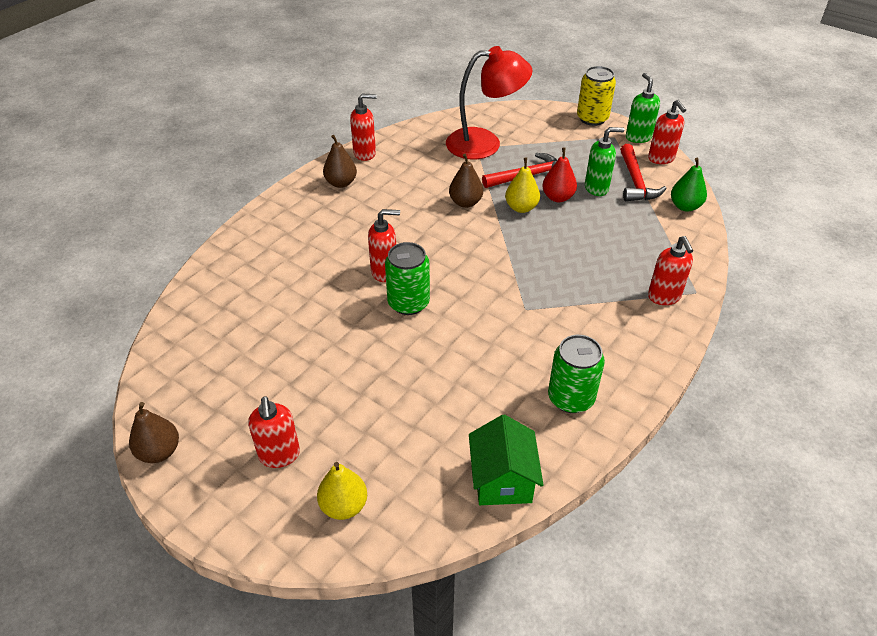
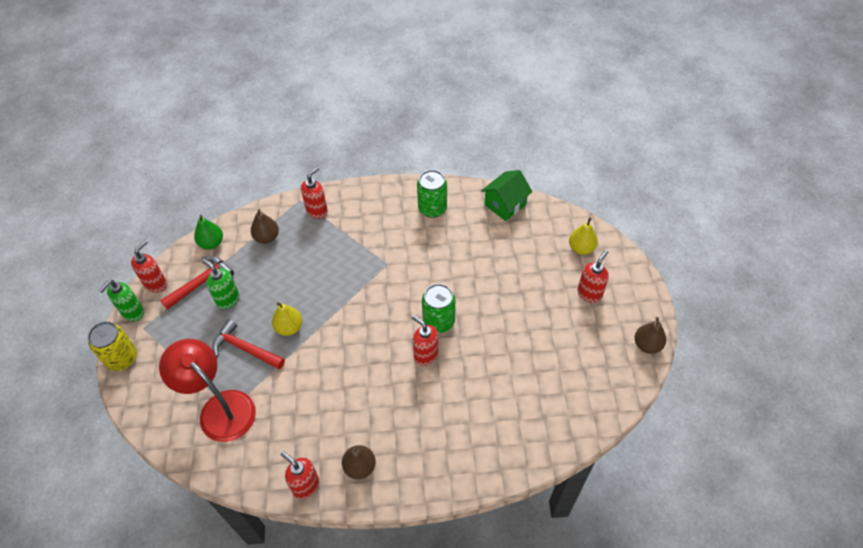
camera: 130 degrees left, 10 degrees up
brown pear [449,154,483,208] -> brown pear moved to [251,209,279,244]
red pear [542,147,577,202] -> none

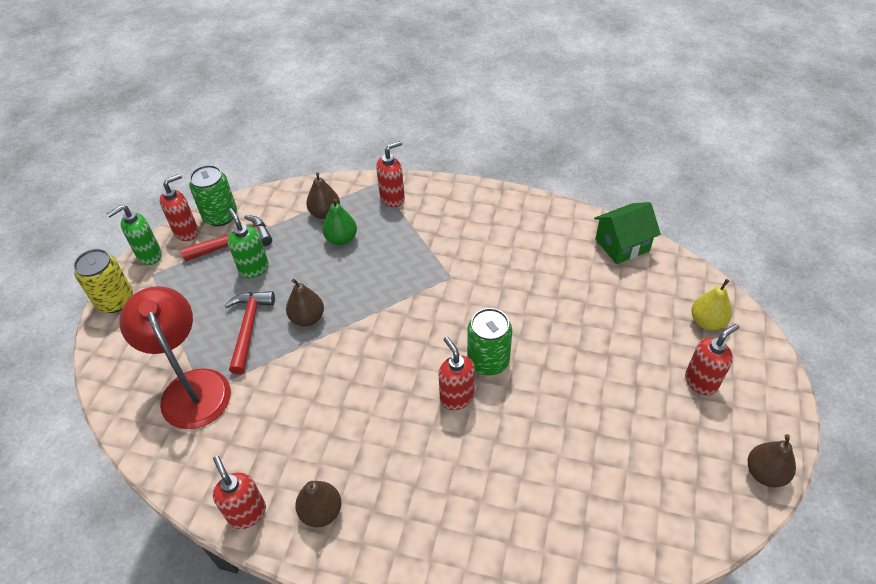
camera: 20 degrees right, 5 degrees down
green pear [194,215,223,249] -> green pear moved to [322,198,357,245]
red hammer [212,319,285,370] -> red hammer turned 45 degrees clockwise [225,291,275,375]
yellow pear [272,302,302,336] -> brown pear [286,279,324,327]
green can [417,170,447,218] -> green can moved to [189,165,237,226]

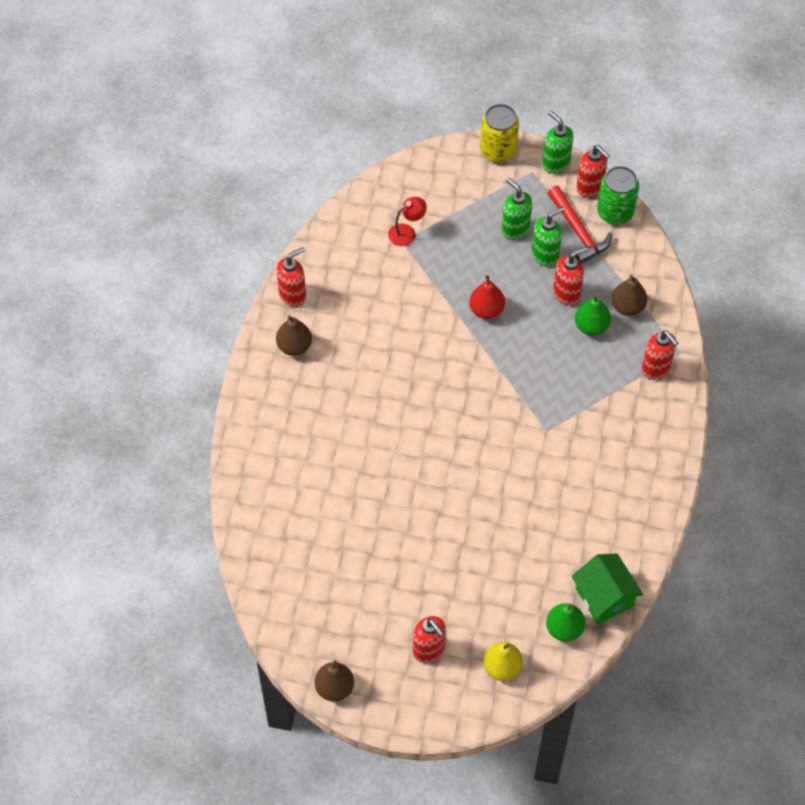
camera: 85 degrees right, 10 degrees up
red lamp [119,286,231,429] -> red lamp [388,197,427,246], size x0.45
red hammer [225,291,275,375] -> none
brown pear [286,279,324,327] -> red pear [469,275,505,319]
red soap dispenser [438,337,475,410] -> red soap dispenser moved to [553,246,588,306]
green can [467,308,512,375] -> none
none -> green soap dispenser [502,177,532,240]
none -> green pear [546,603,585,642]

